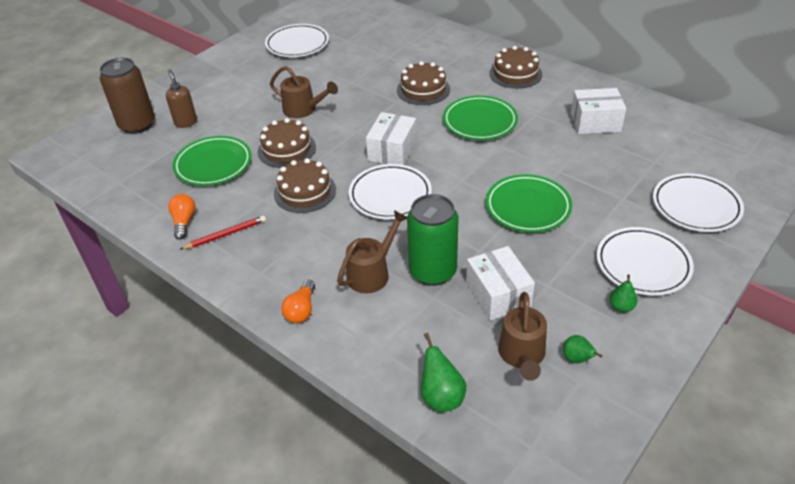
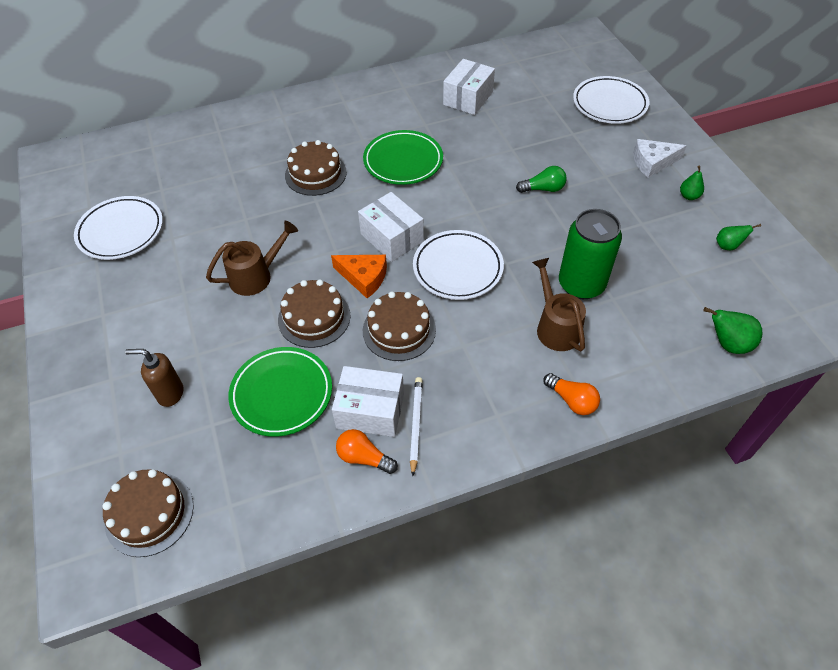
camera: 60 degrees left, 10 degrees up
brown can [100,58,155,134] -> none
red pencil [180,215,266,249] -> white pencil [410,377,423,476]
white box [466,246,535,321] -> white box moved to [332,366,404,437]
green plate [486,174,572,232] -> green light bulb [516,166,567,193]
brown cake [489,46,542,89] -> brown cake moved to [102,469,194,557]
brown watering can [498,292,547,381] -> none
white plate [597,227,694,296] -> white cheese [633,139,687,178]
none -> orange cheese [331,255,387,298]

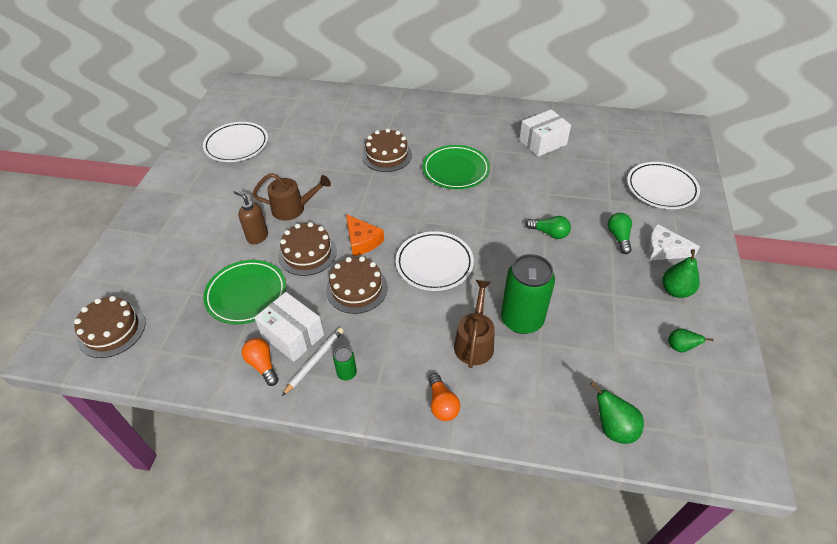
camera: 30 degrees right, 5 degrees down
brown soap dispenser [125,349,183,407] -> brown soap dispenser moved to [234,190,268,244]
white box [358,192,424,262] -> none
green pear [680,166,704,200] -> green pear [662,249,700,298], size x1.55
none -> green can [333,347,357,380]
none -> green light bulb [608,213,632,254]

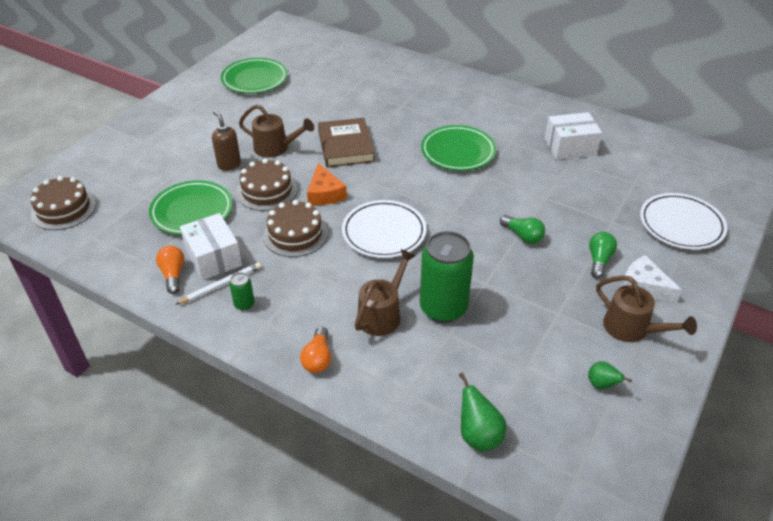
camera: 20 degrees right, 5 degrees down
white plate [203,122,268,162] -> green plate [221,58,288,94]
brown cake [362,128,412,172] -> none
green pear [662,249,700,298] -> brown watering can [596,275,697,342]
none -> brown book [318,118,375,168]

